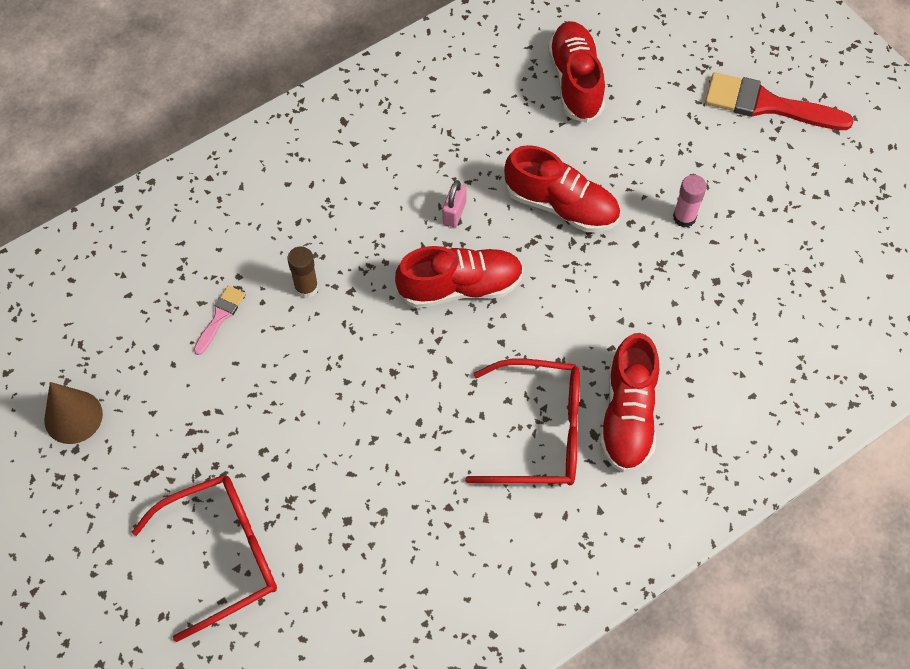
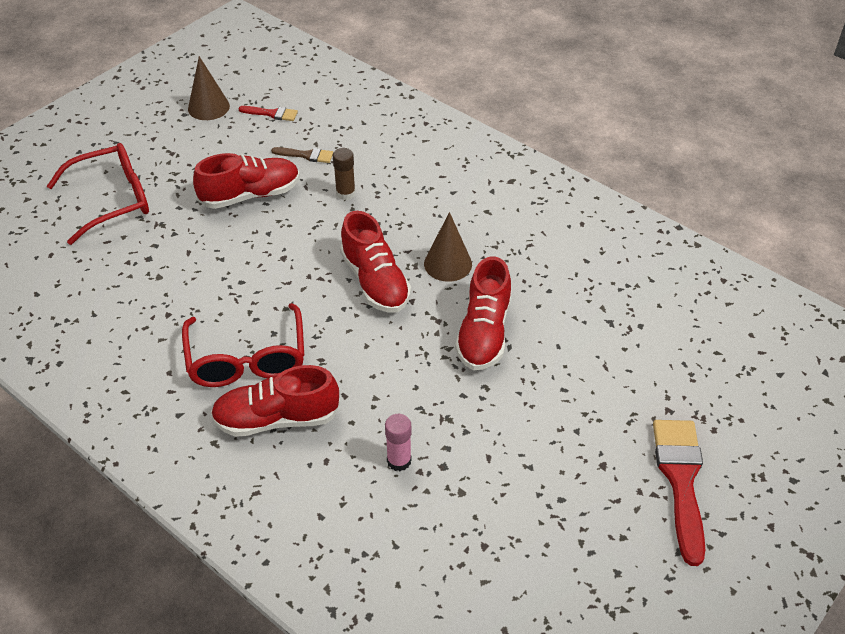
camera: 75 degrees right, 15 degrees down
red glasses [132,475,277,642] -> red glasses turned 75 degrees counterclockwise [47,143,149,245]
pink brush [194,286,245,355] -> brown brush [271,147,333,163]
pink padlock [442,180,467,227] -> brown cone [424,212,472,282]
red shoe [548,21,605,123] -> red shoe moved to [193,153,300,209]
pink glue stick [673,175,707,227] -> pink glue stick moved to [385,414,411,471]
none -> red brush [238,106,298,121]

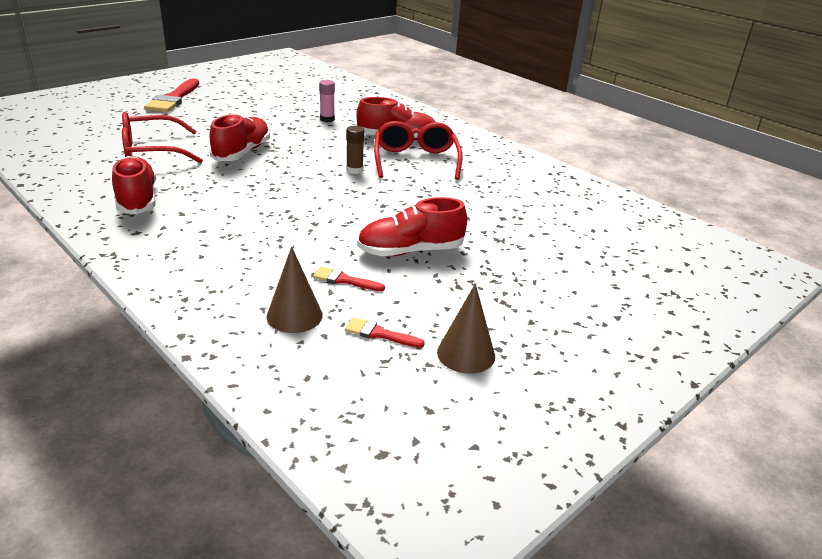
camera: 175 degrees left, 15 degrees down
red glasses [47,143,149,245] -> red glasses moved to [122,112,203,164]
brown brush [271,147,333,163] -> red brush [313,266,385,291]
brown glue stick [333,148,356,200] -> brown glue stick moved to [346,126,364,174]
red shoe [340,211,411,313] -> red shoe moved to [112,156,156,214]
brown cone [424,212,472,282] -> brown cone moved to [267,247,323,333]

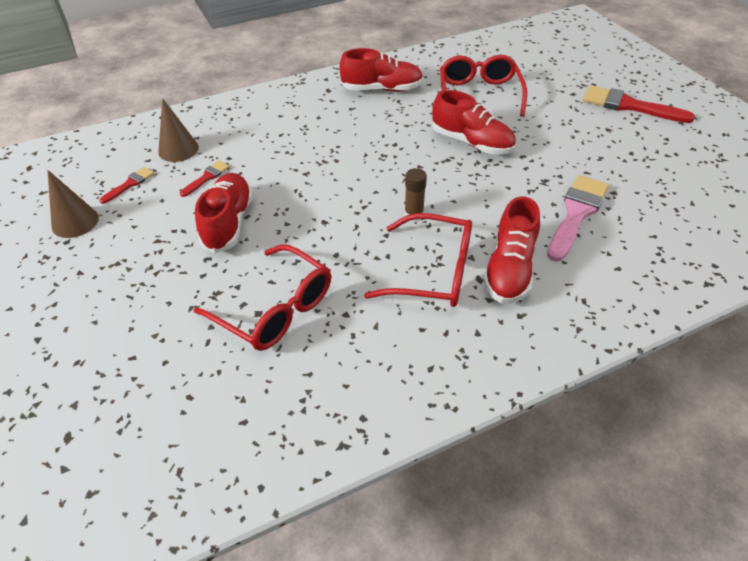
camera: 110 degrees right, 15 degrees up
pink glue stick [319,80,335,122] -> pink brush [547,175,609,262]
none -> red glasses [193,244,331,351]

